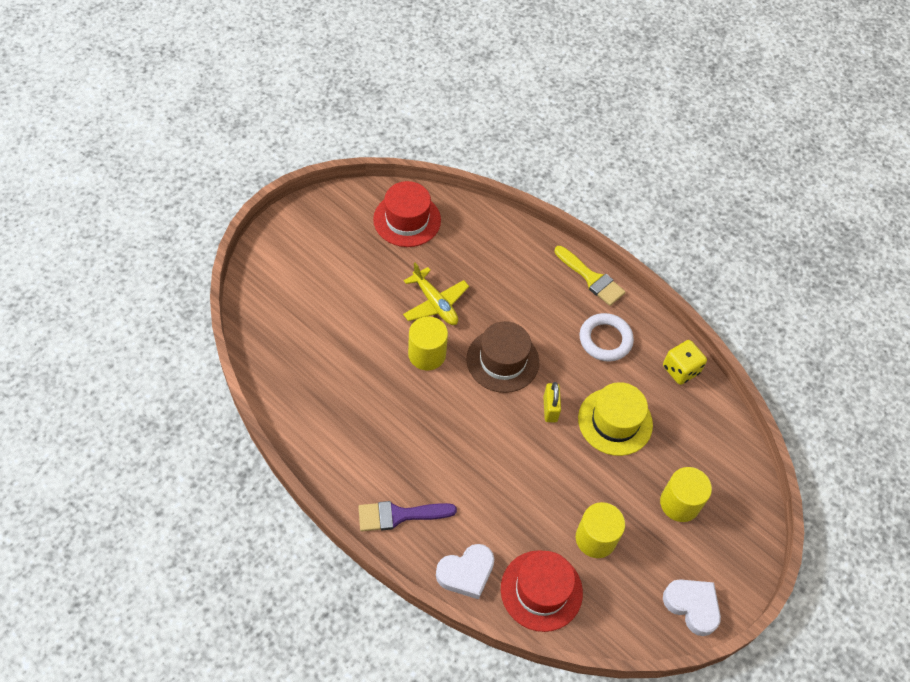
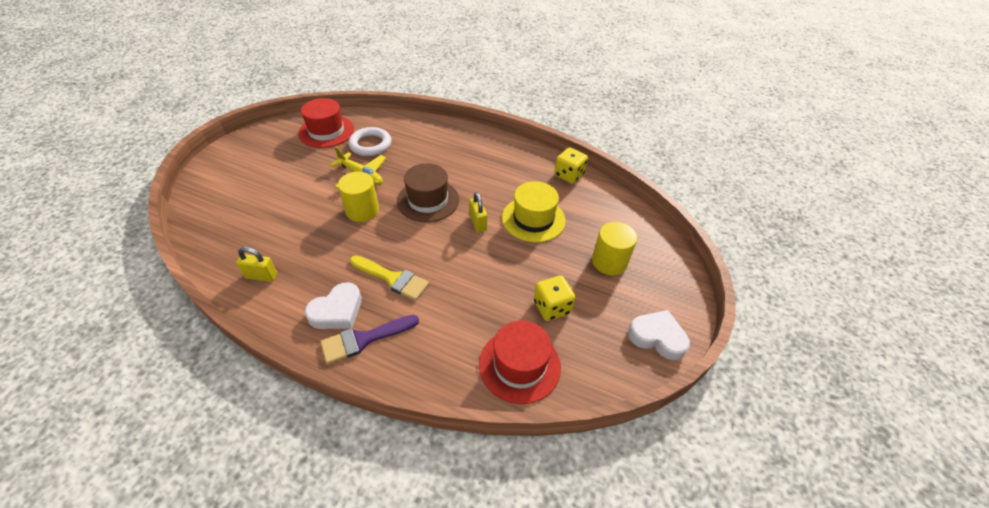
camera: 15 degrees left, 10 degrees down
white heart [436,544,494,599] -> white heart moved to [305,282,362,329]
yellow brush [554,246,626,306] -> yellow brush moved to [350,255,429,301]
yellow cylinder [576,502,625,558] -> yellow dice [534,276,575,321]
white ring [580,313,634,361] -> white ring moved to [348,127,391,156]
none -> yellow padlock [236,247,277,282]

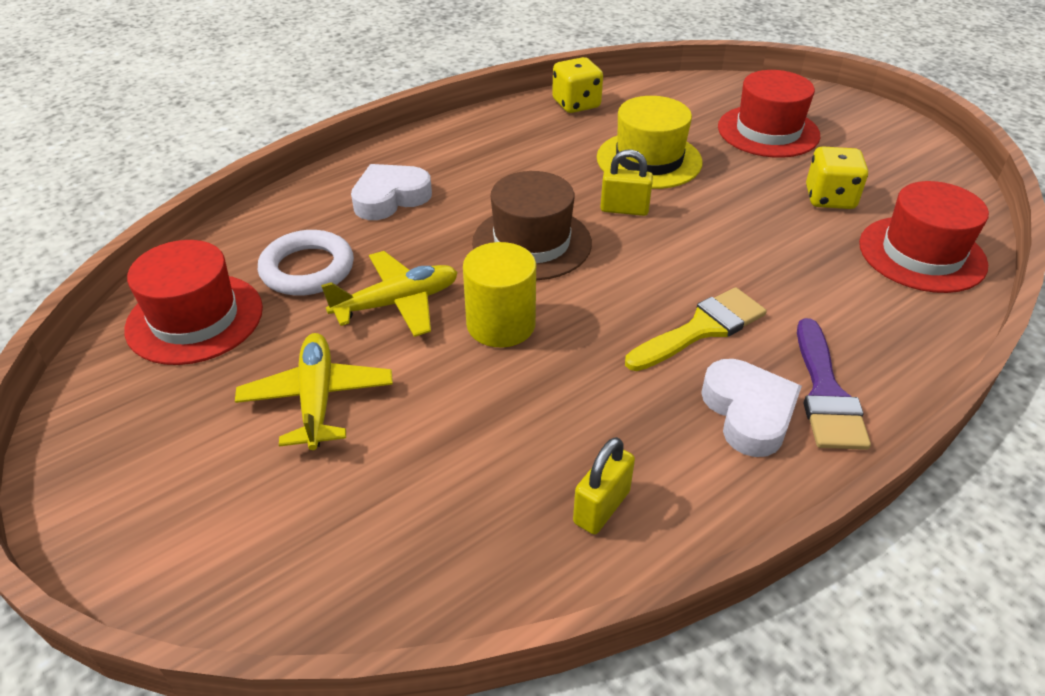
camera: 60 degrees left, 5 degrees down
yellow cylinder [592,222,637,275] -> red hat [718,70,820,158]
white heart [628,310,690,360] -> white heart moved to [351,164,432,220]
none -> yellow plane [235,333,393,450]

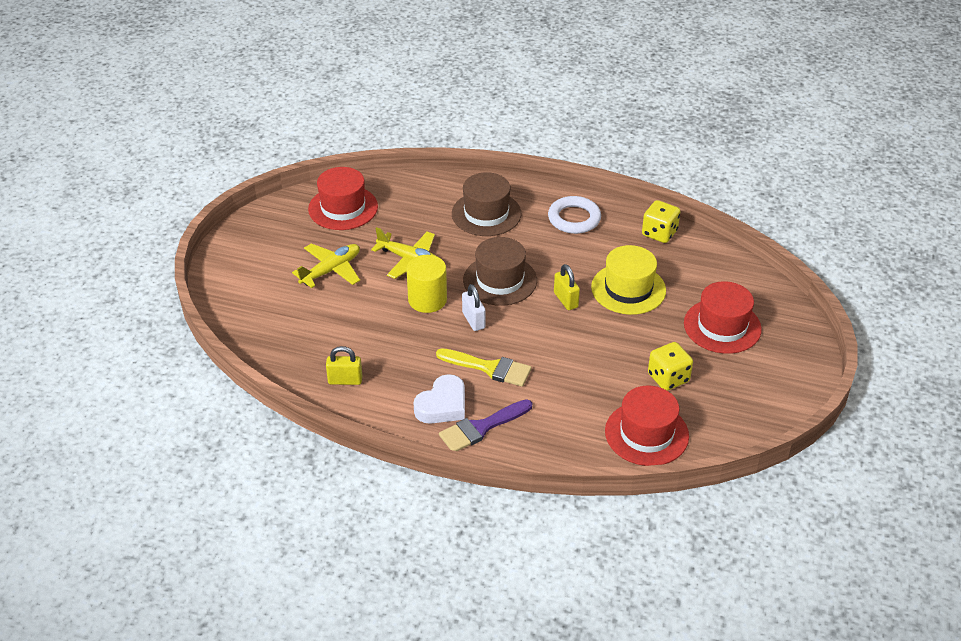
camera: 55 degrees right, 0 degrees up
white ring [258,230,354,296] -> white ring moved to [548,196,601,234]
white heart [351,164,432,220] -> brown hat [452,172,521,236]
none -> white padlock [462,284,486,331]

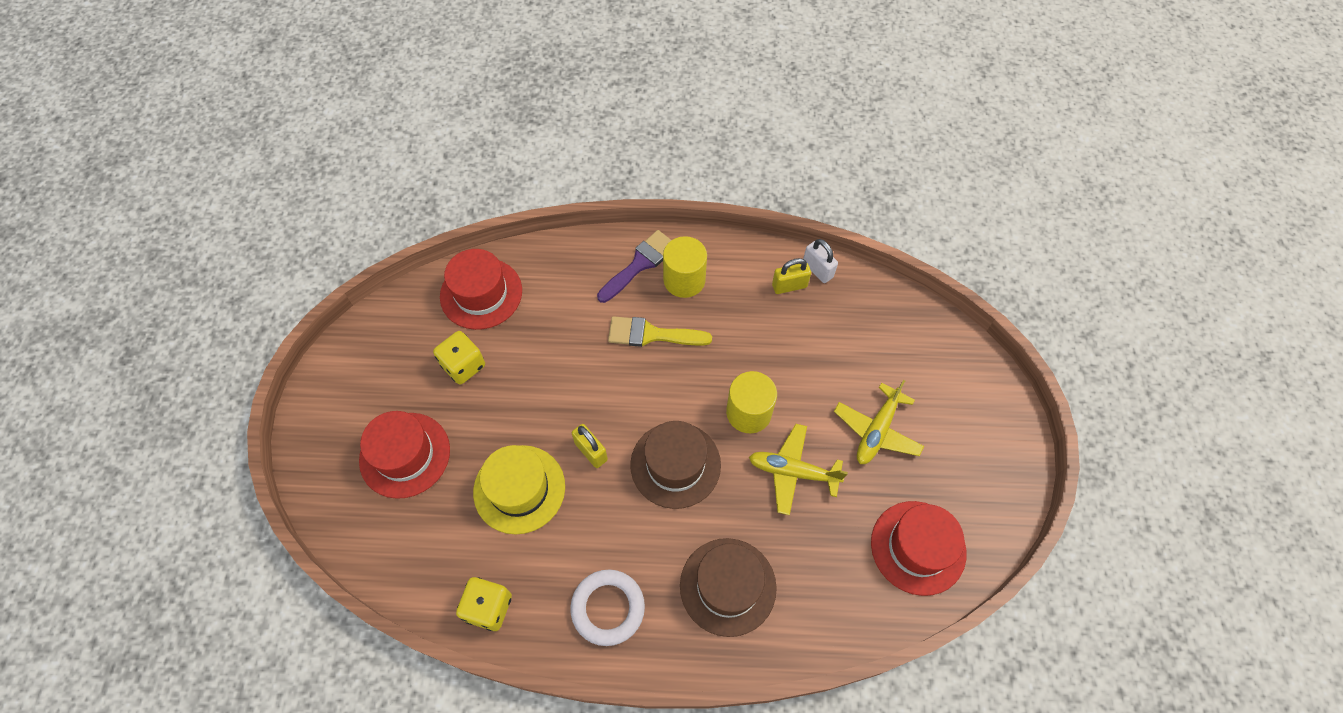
camera: 165 degrees right, 20 degrees up
white heart [414,374,465,424] -> yellow cylinder [663,236,707,298]
white padlock [462,284,486,331] -> white padlock moved to [803,239,838,283]

